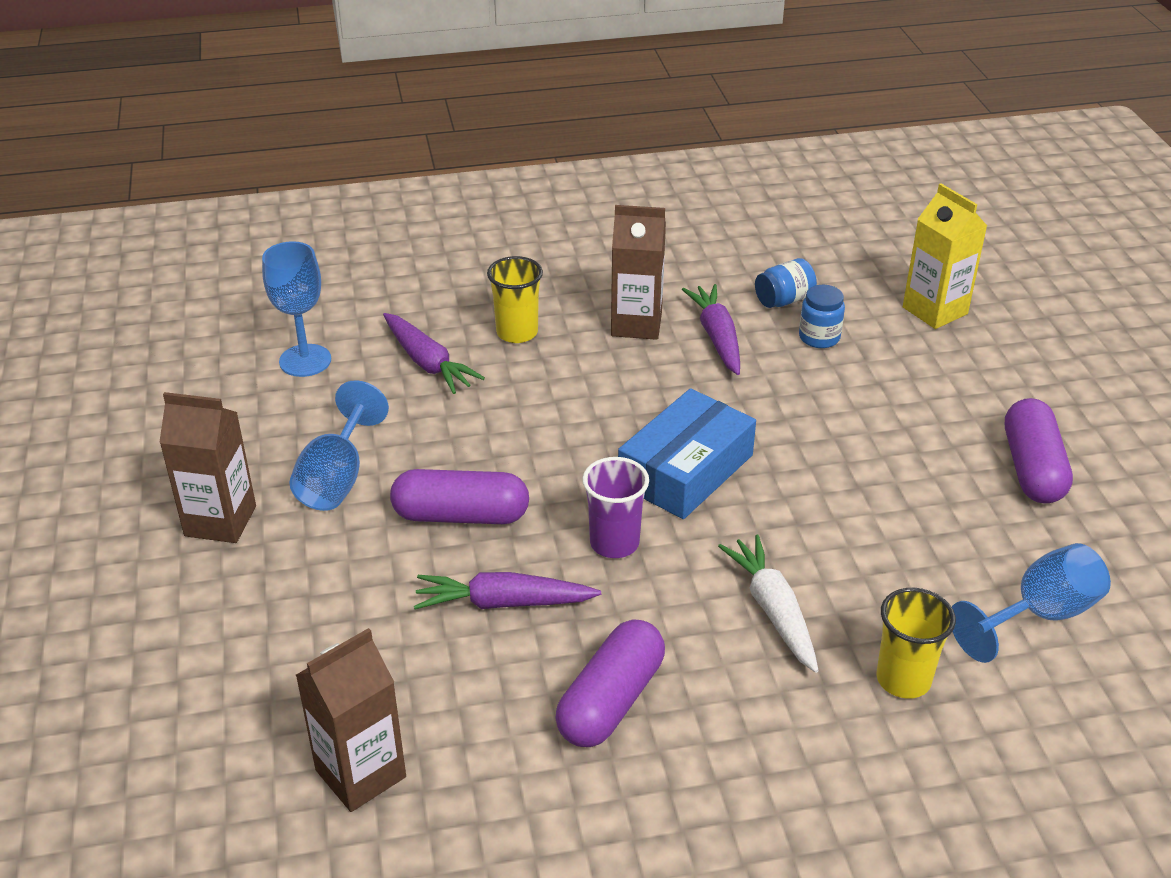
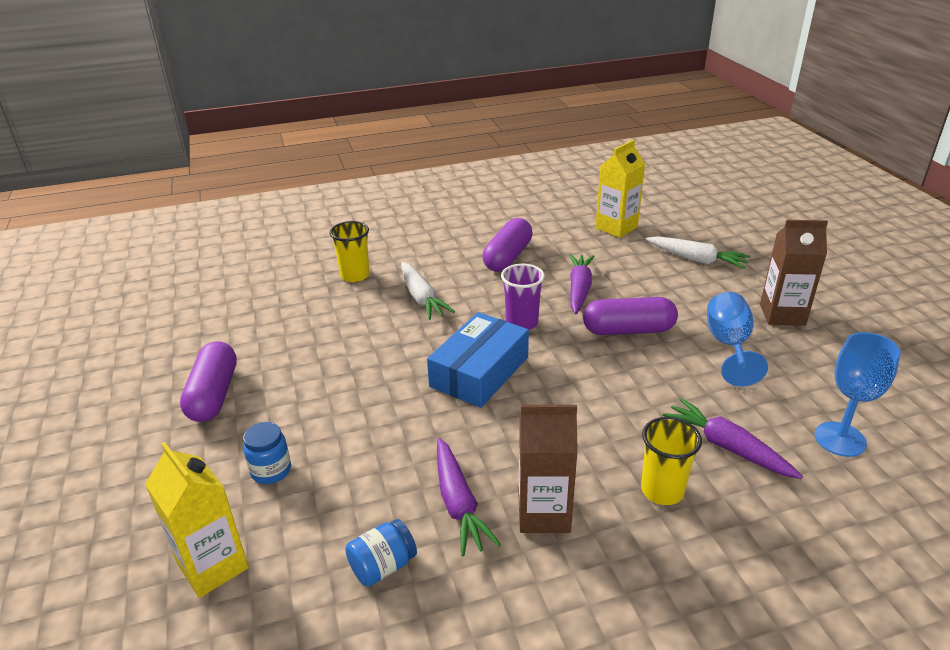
camera: 175 degrees right, 5 degrees down
brown carton [296,628,406,812] -> yellow carton [596,140,645,238]
purple carrot [414,572,601,609] -> purple carrot turned 75 degrees counterclockwise [569,254,595,314]
blue jar [799,285,845,348] -> blue jar moved to [243,422,291,484]
blue goblet [952,543,1111,663] -> none
none -> white carrot [646,236,750,269]

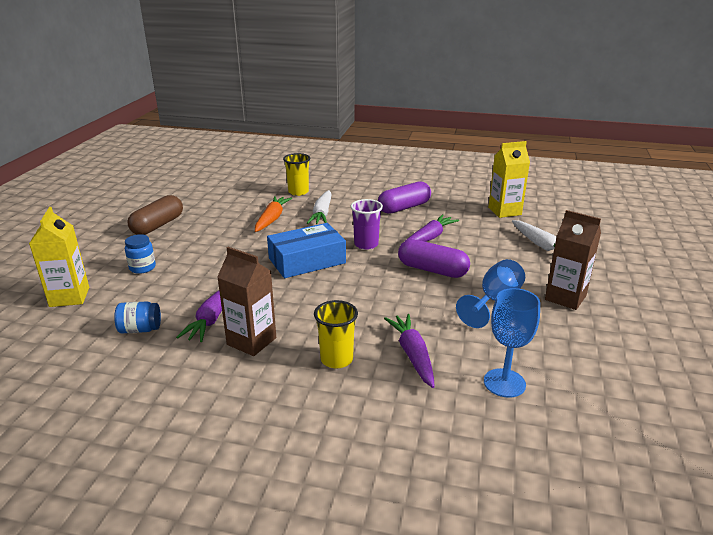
camera: 30 degrees right, 5 degrees down
purple capsule [180,341,237,422] -> brown capsule [128,195,183,235]
none -> orange carrot [255,196,292,232]

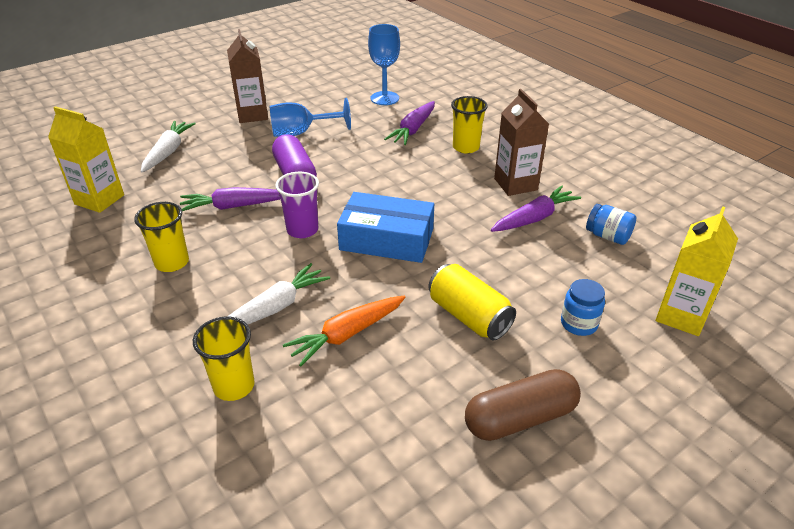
camera: 140 degrees left, 10 degrees up
purple capsule [378,181,431,214] -> yellow cup [134,202,189,272]
none -> yellow can [428,264,516,340]

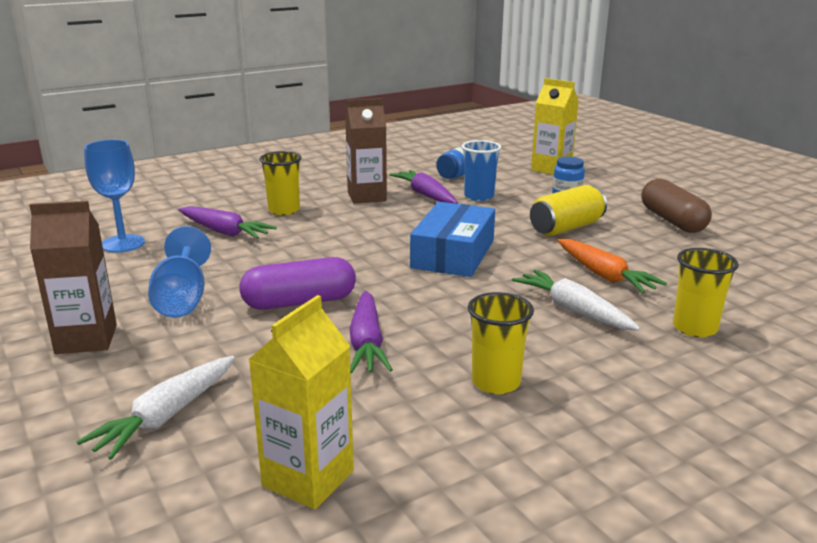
camera: 85 degrees left, 15 degrees down
white carrot [141,121,196,172] -> white carrot turned 75 degrees counterclockwise [77,356,235,460]
purple cup [275,172,319,238] -> none
none -> blue cup [462,140,501,201]

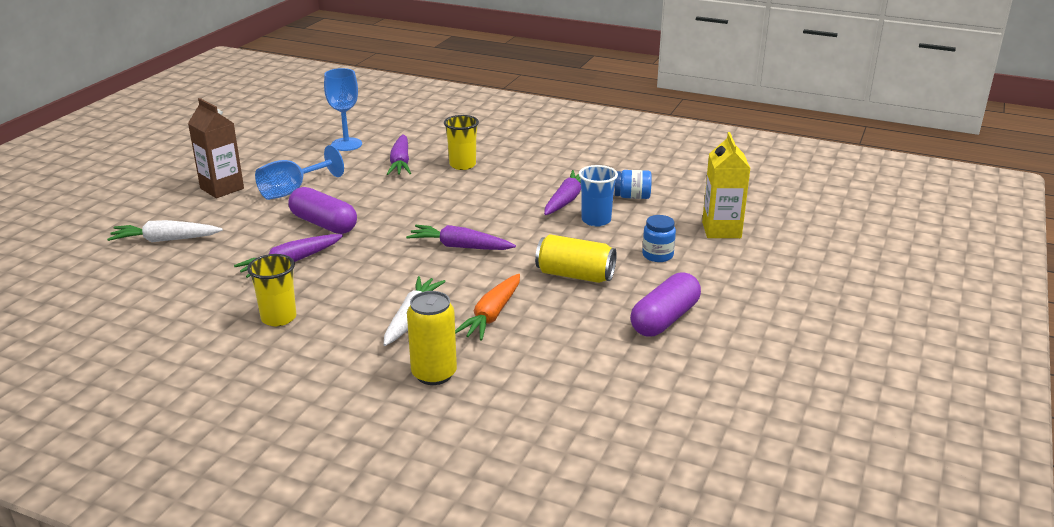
camera: 55 degrees right, 5 degrees up
yellow carton [248,295,354,509] -> none
brown carton [345,98,387,204] -> none
blue box [410,202,495,277] -> purple carrot [406,225,516,250]
brown capsule [641,179,712,233] -> purple capsule [630,272,701,337]
yellow cup [673,248,739,337] -> yellow can [407,291,457,385]

